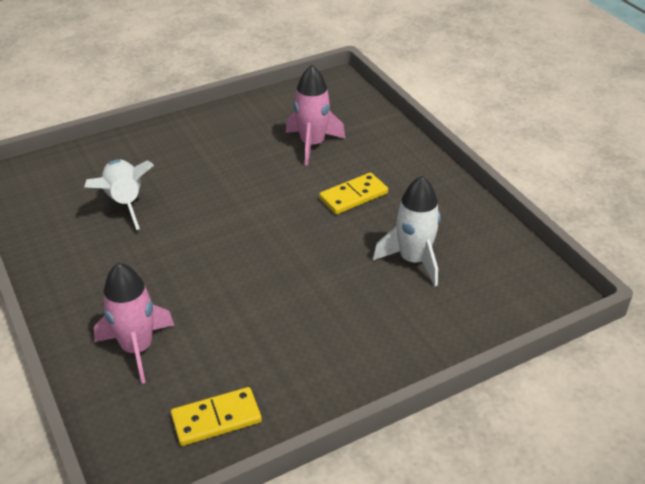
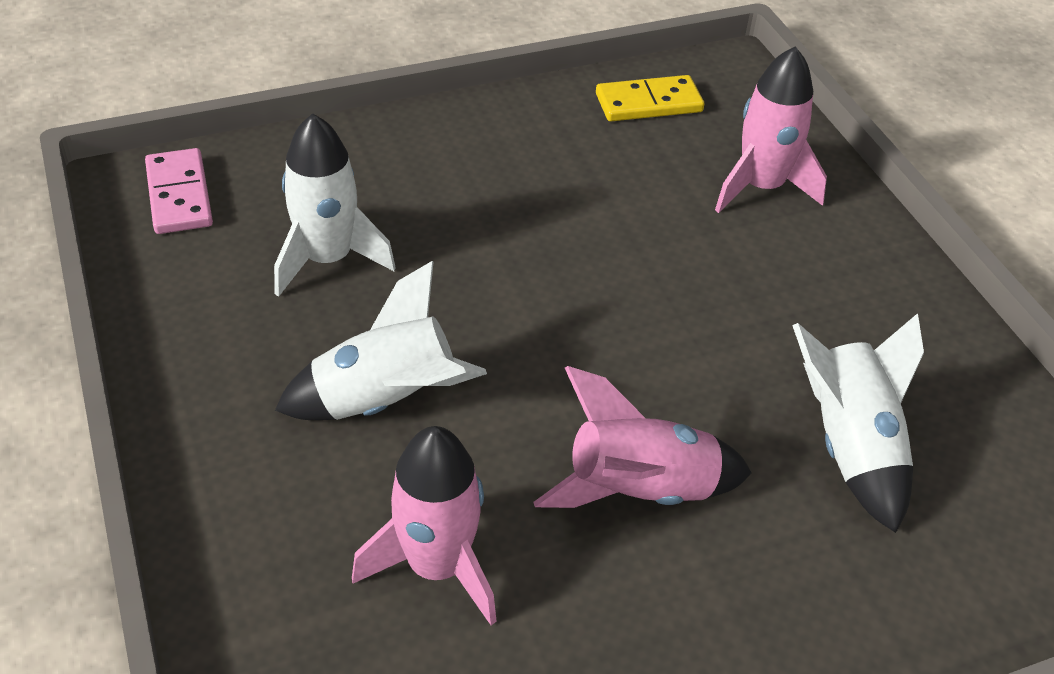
camera: 175 degrees left, 5 degrees up
yellow domino [319,173,388,214] -> white rocket [275,261,487,420]
none -> pink domino [145,148,213,234]
none -> pink rocket [533,366,752,508]

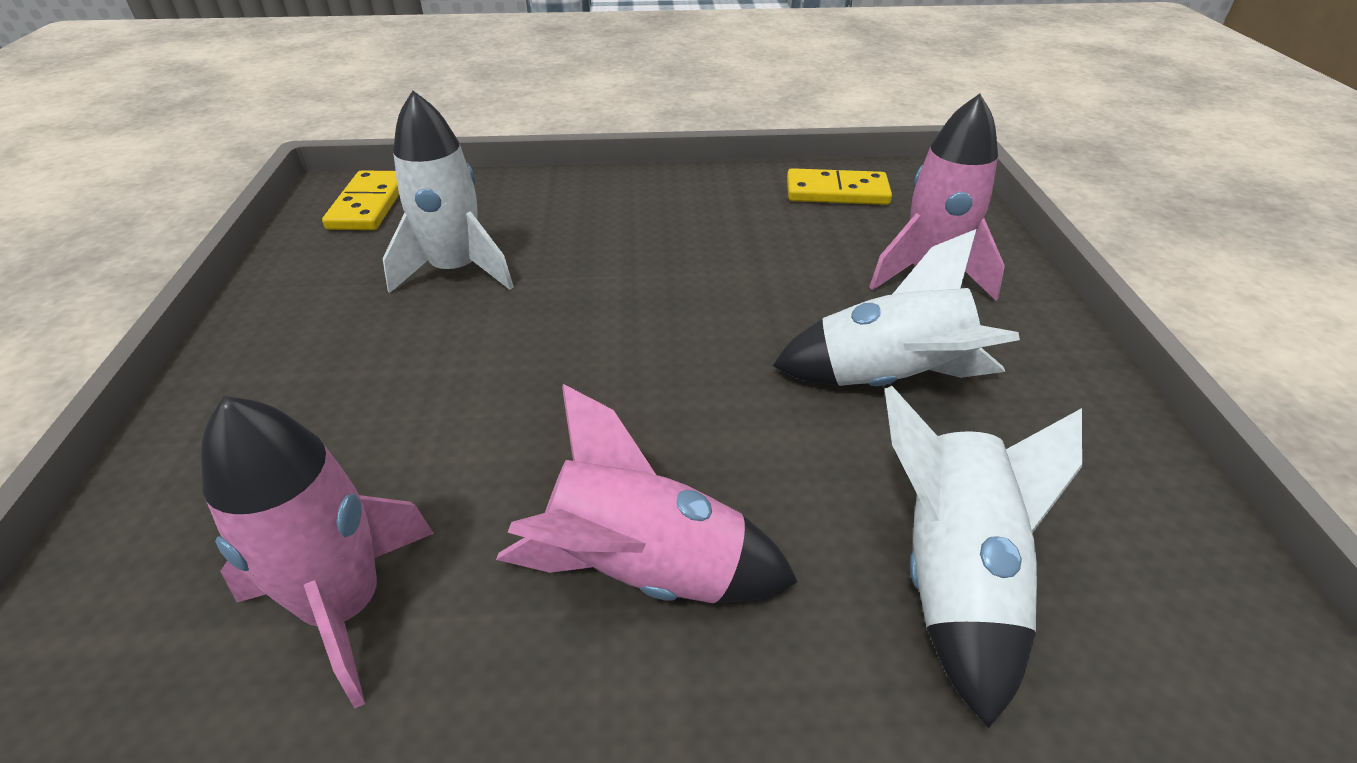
camera: 20 degrees right, 5 degrees down
pink domino [145,148,213,234] -> yellow domino [322,171,399,230]
white rocket [275,261,487,420] -> white rocket moved to [773,229,1020,386]

